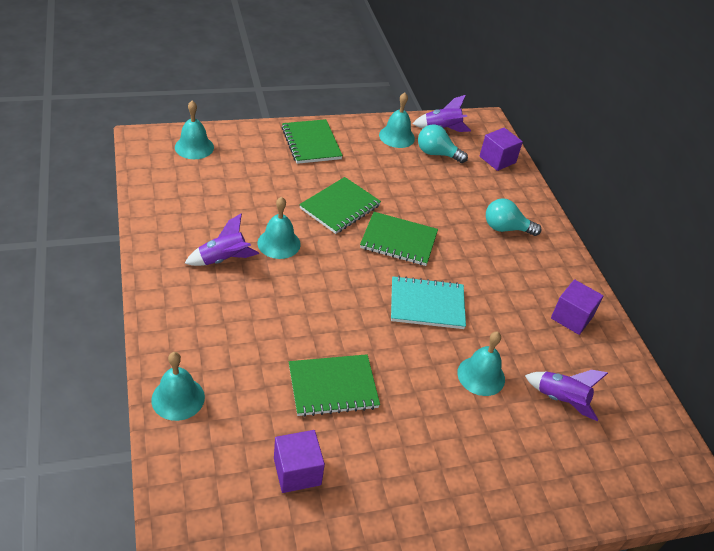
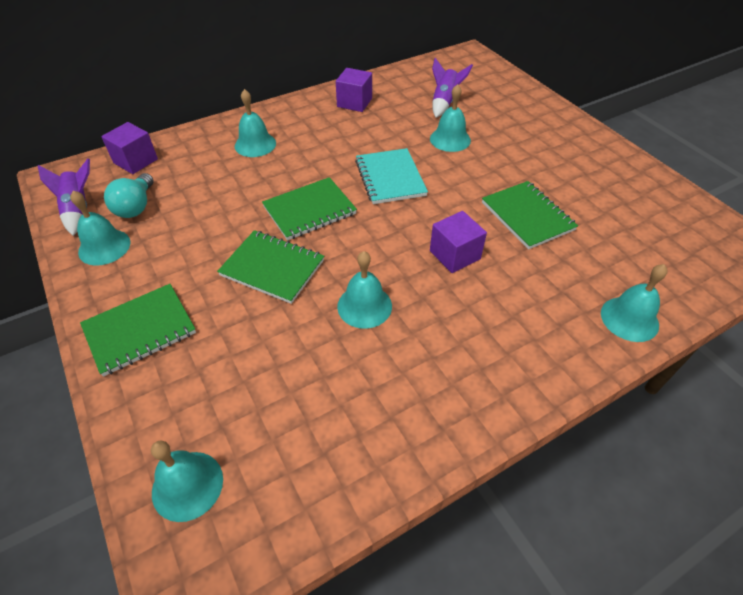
camera: 100 degrees left, 5 degrees up
purple rocket [185,214,259,266] -> none
purple cube [274,430,325,493] -> purple cube moved to [430,211,487,273]
green notebook [360,212,438,266] -> green notebook turned 60 degrees clockwise [262,177,357,241]
turquoise light bulb [486,198,542,236] -> turquoise bell [235,89,276,157]

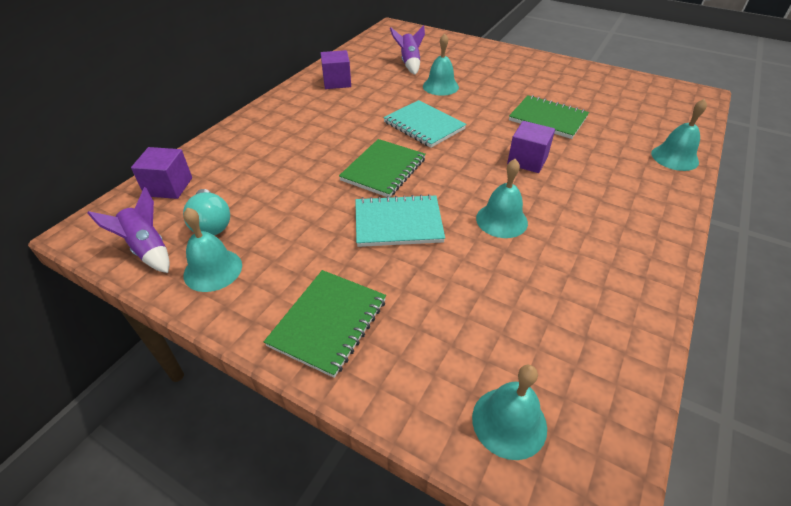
camera: 30 degrees left, 5 degrees down
green notebook [217,230,324,304] -> turquoise notebook [355,194,445,247]
turquoise bell [235,89,276,157] -> none

